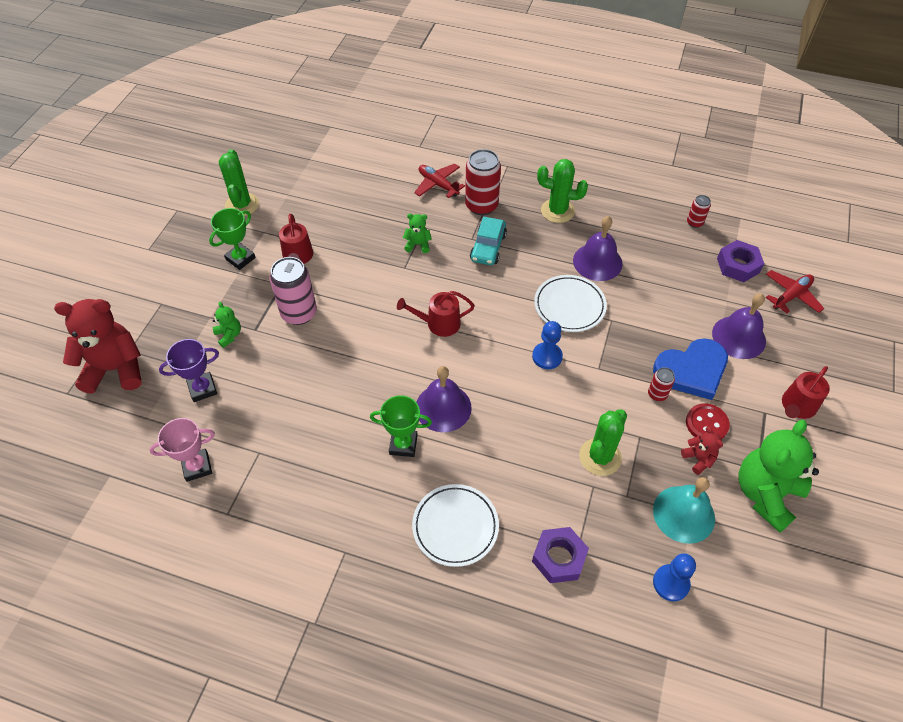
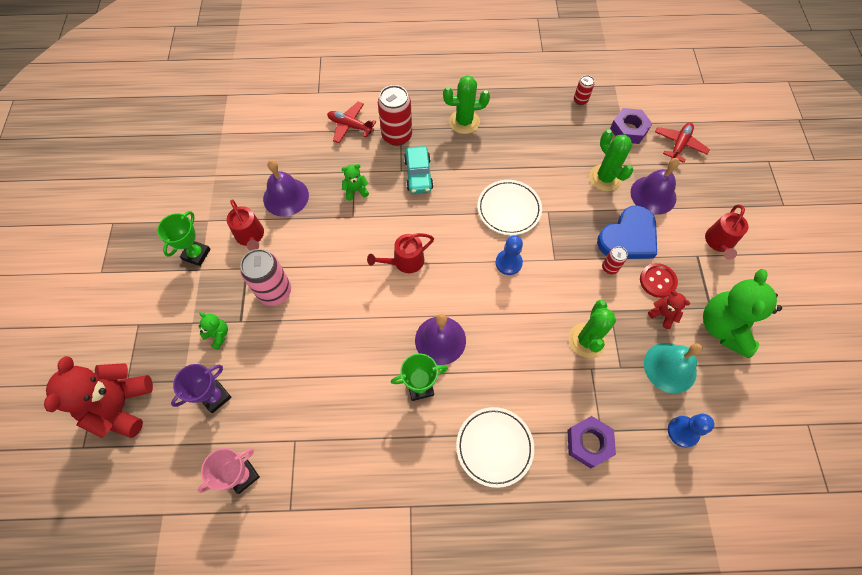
camera: 20 degrees left, 10 degrees up
red teddy bear [54,299,141,394] -> red teddy bear turned 60 degrees counterclockwise [44,356,153,438]
green cactus [219,149,259,216] -> green cactus moved to [589,129,633,191]
purple bell [573,216,623,281] -> purple bell moved to [263,160,309,217]

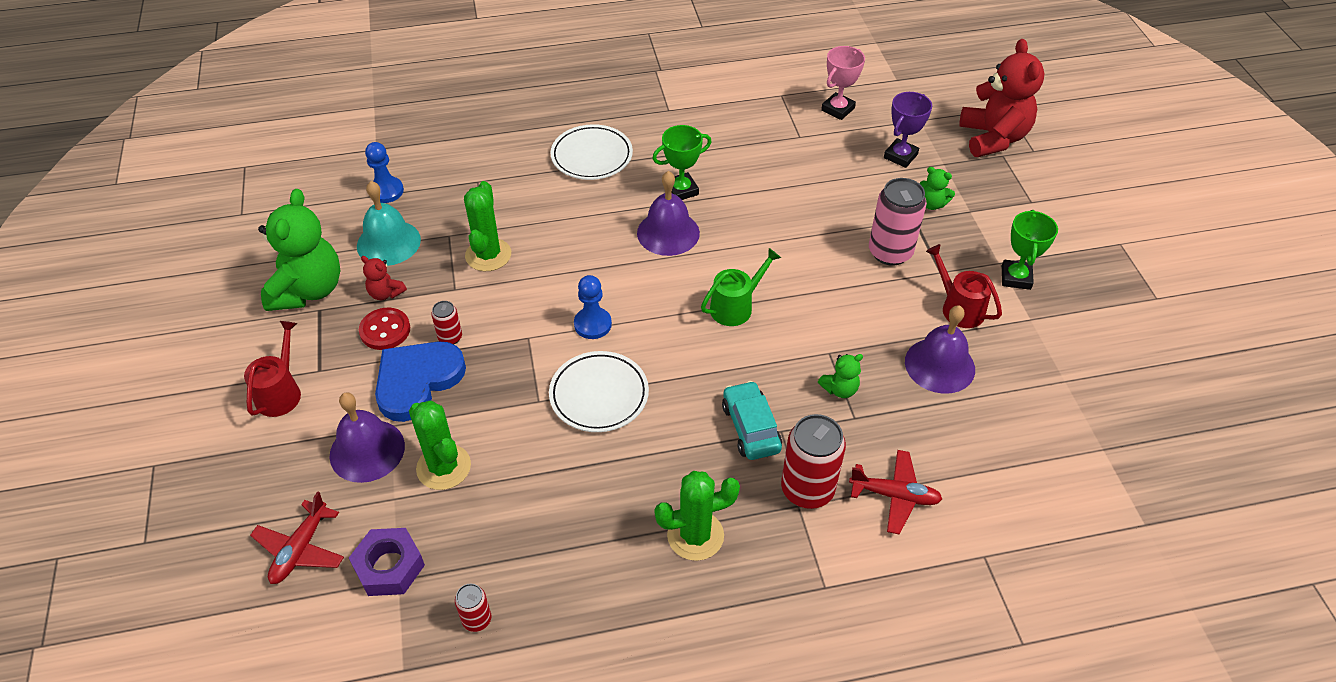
camera: 170 degrees right, 15 degrees down
red watering can [367,233,434,273] -> green watering can [701,248,781,326]
purple nut [567,416,616,468] -> none

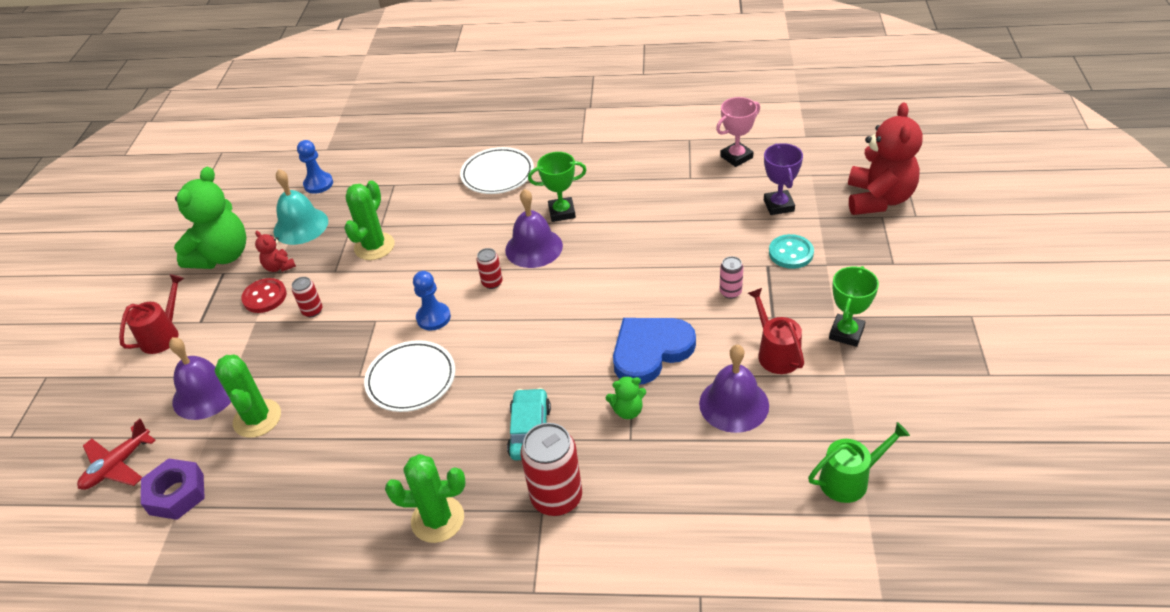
camera: 20 degrees right, 5 degrees down
blue heart [375,341,466,422] -> blue heart moved to [613,318,696,385]
red can [455,584,491,632] -> red can moved to [476,248,503,289]
green watering can [701,248,781,326] -> green watering can moved to [808,422,910,503]
red plane [849,450,942,535] -> none
pink can [869,178,927,266] -> pink can [720,256,743,299], size x0.51
purple trophy [884,92,932,168] -> purple trophy turned 60 degrees counterclockwise [764,143,803,215]
green teddy bear [920,167,955,210] -> turquoise button [769,234,814,269]

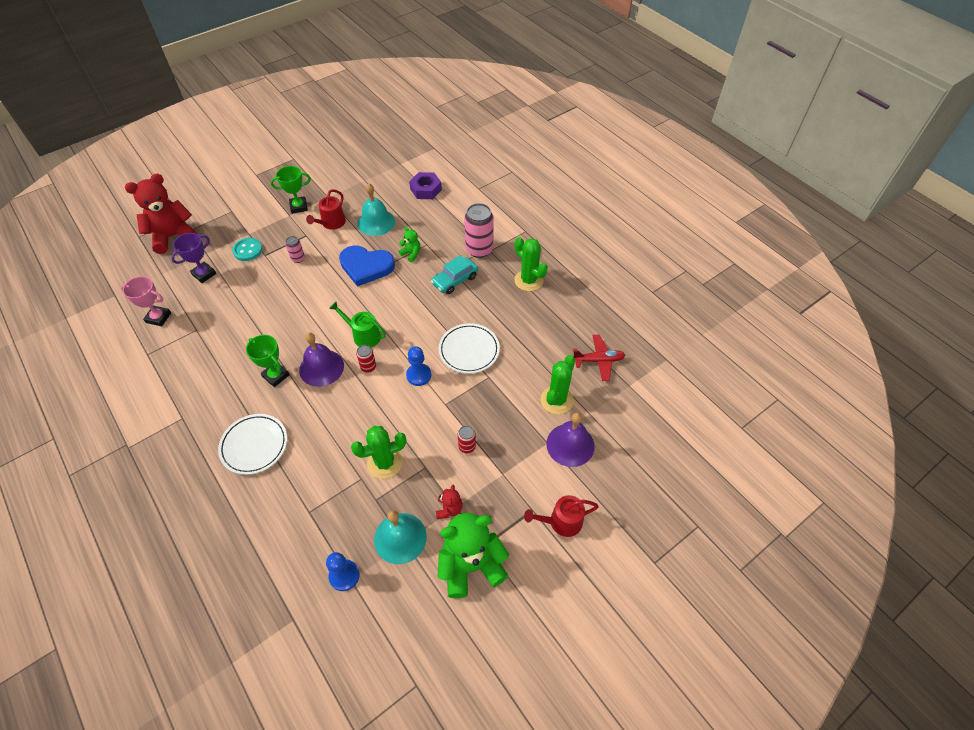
camera: 135 degrees left, 10 degrees up
red plane [77,419,156,490] -> red plane moved to [573,335,625,381]
purple nut [141,458,205,520] -> purple nut moved to [409,172,442,199]
red button [241,278,287,313] -> none
red can [521,423,582,516] -> pink can [464,203,494,258]
purple bell [699,344,769,433] -> turquoise bell [357,184,395,236]
green watering can [808,422,910,503] -> green watering can moved to [329,302,386,348]

